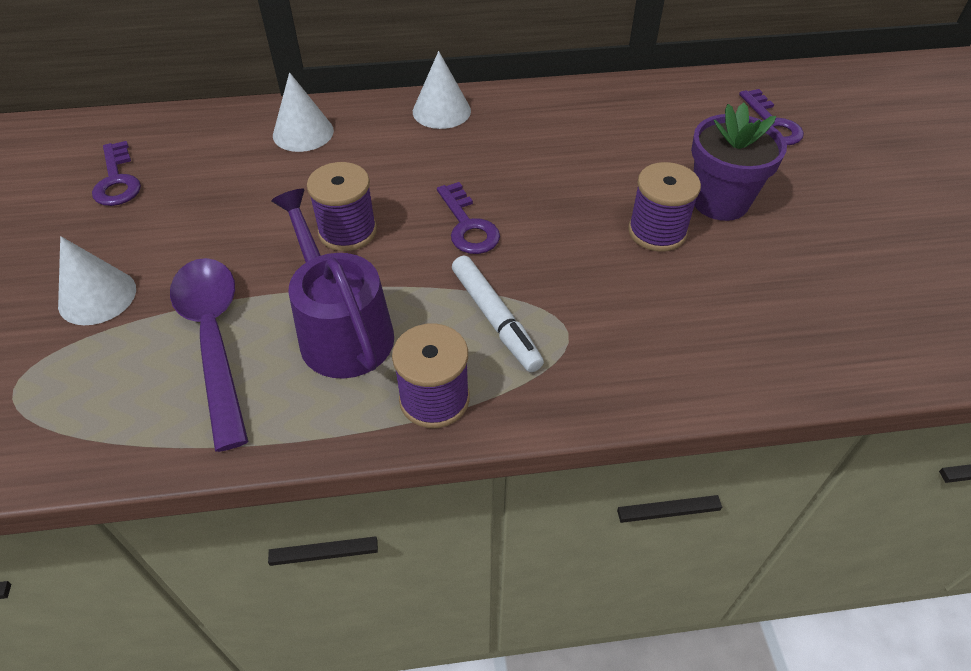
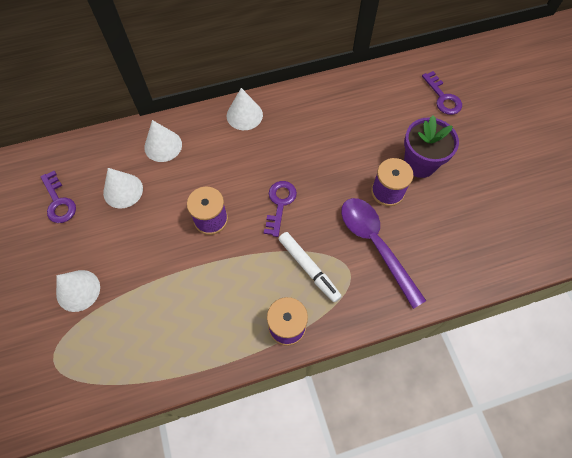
camera: 10 degrees left, 15 degrees up
purple spoon [170,258,248,452] -> purple spoon moved to [341,198,426,309]
purple watering can [271,189,394,379] -> none
purple key [437,182,500,254] -> purple key turned 135 degrees counterclockwise [264,181,297,237]
none -> white cone [103,168,143,209]

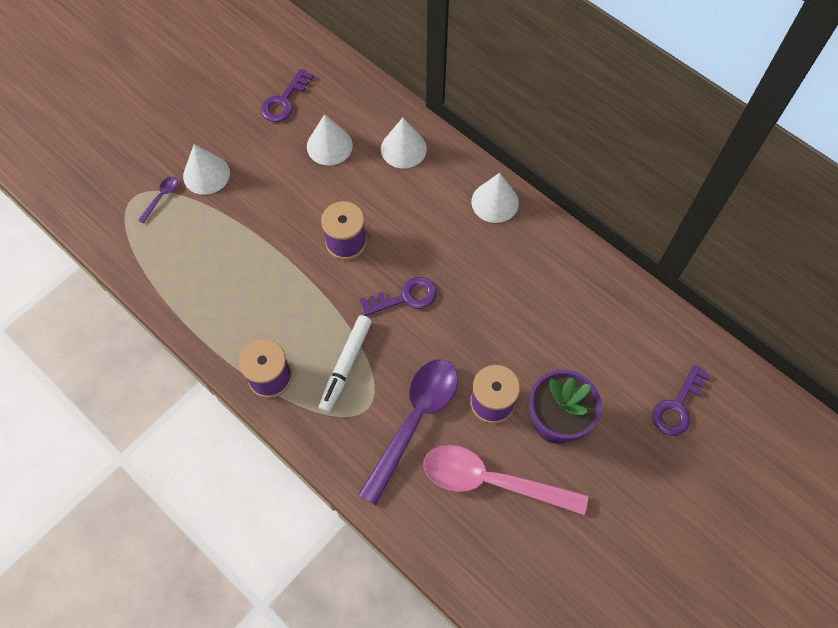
camera: 60 degrees right, 0 degrees up
none -> purple spoon [138,176,178,223]
none -> pink spoon [423,445,588,515]

